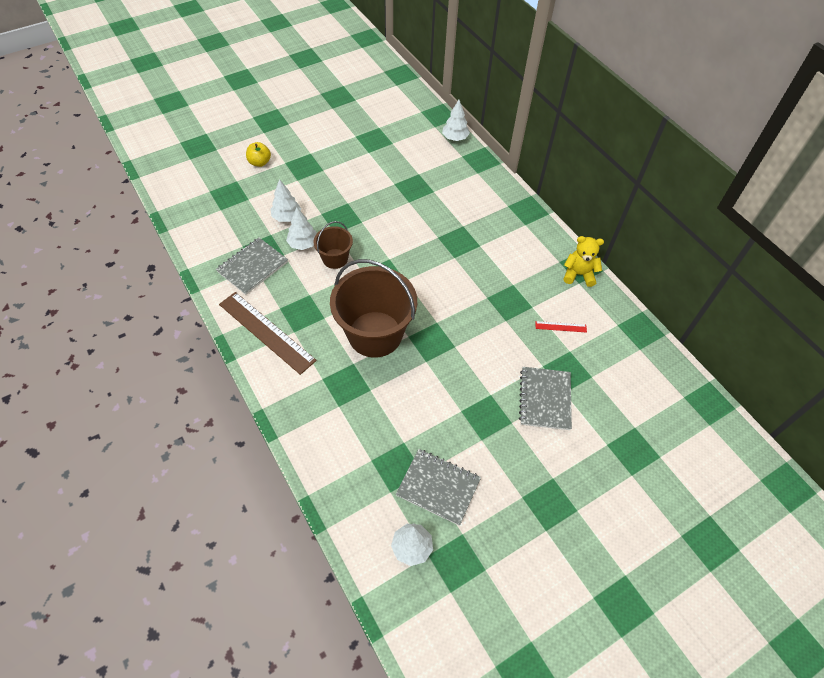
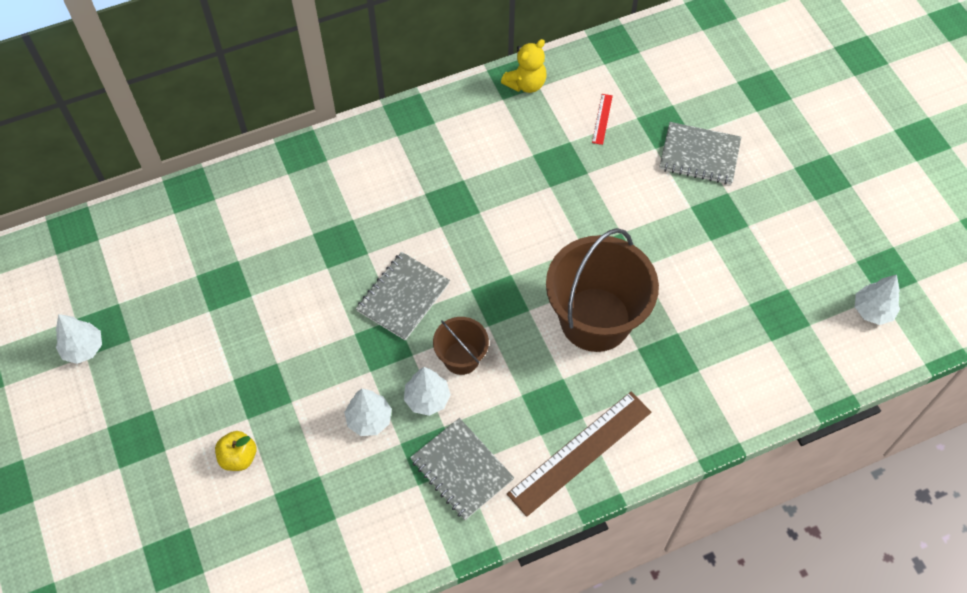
camera: 80 degrees left, 5 degrees up
grey notebook [396,449,481,526] -> grey notebook moved to [356,252,450,340]
white tree [442,100,470,141] -> white tree moved to [56,314,102,364]
yellow teddy bear [564,236,604,287] -> yellow teddy bear turned 150 degrees counterclockwise [501,39,547,93]

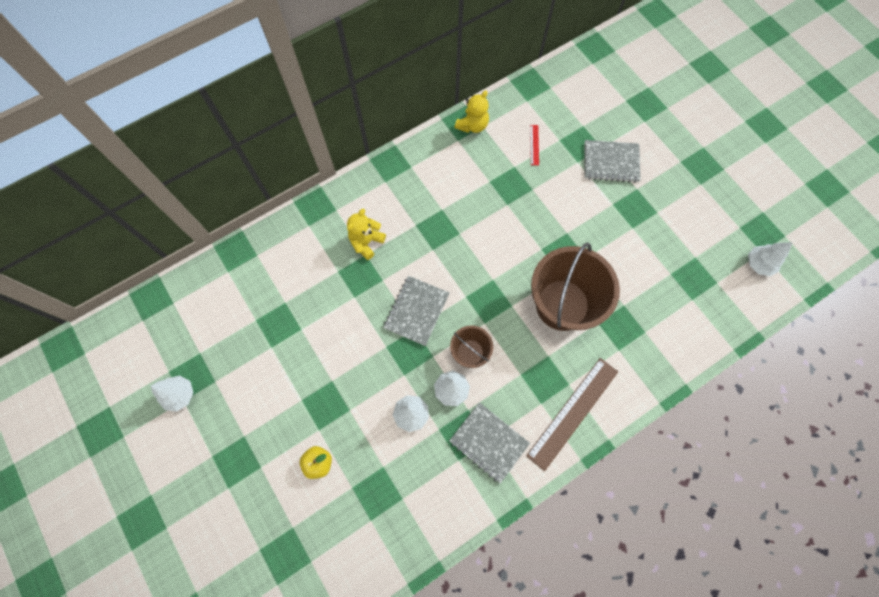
camera: 10 degrees left, 10 degrees up
none -> yellow teddy bear [347,209,386,260]

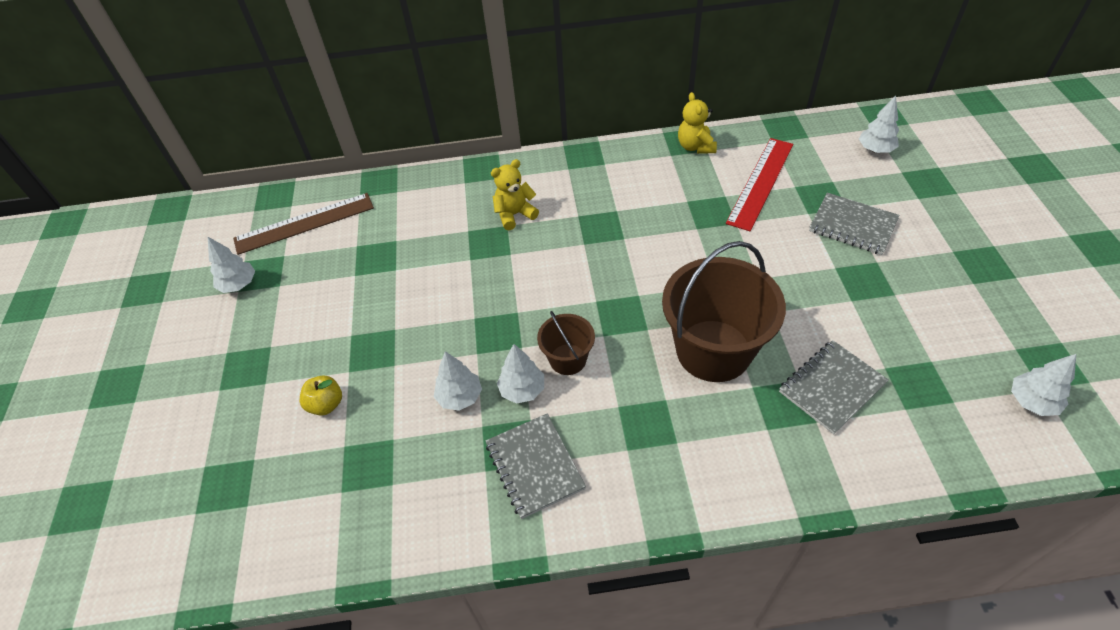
camera: 30 degrees right, 20 degrees down
grey notebook [383,276,449,346] -> grey notebook moved to [779,340,889,434]
yellow teddy bear [455,90,489,133] -> yellow teddy bear turned 105 degrees clockwise [678,92,717,154]
brown ruler [526,358,618,471] -> brown ruler moved to [233,193,374,255]
red ruler [530,125,539,165] -> red ruler [726,138,793,231], size x2.35
none -> white tree [859,96,899,153]

